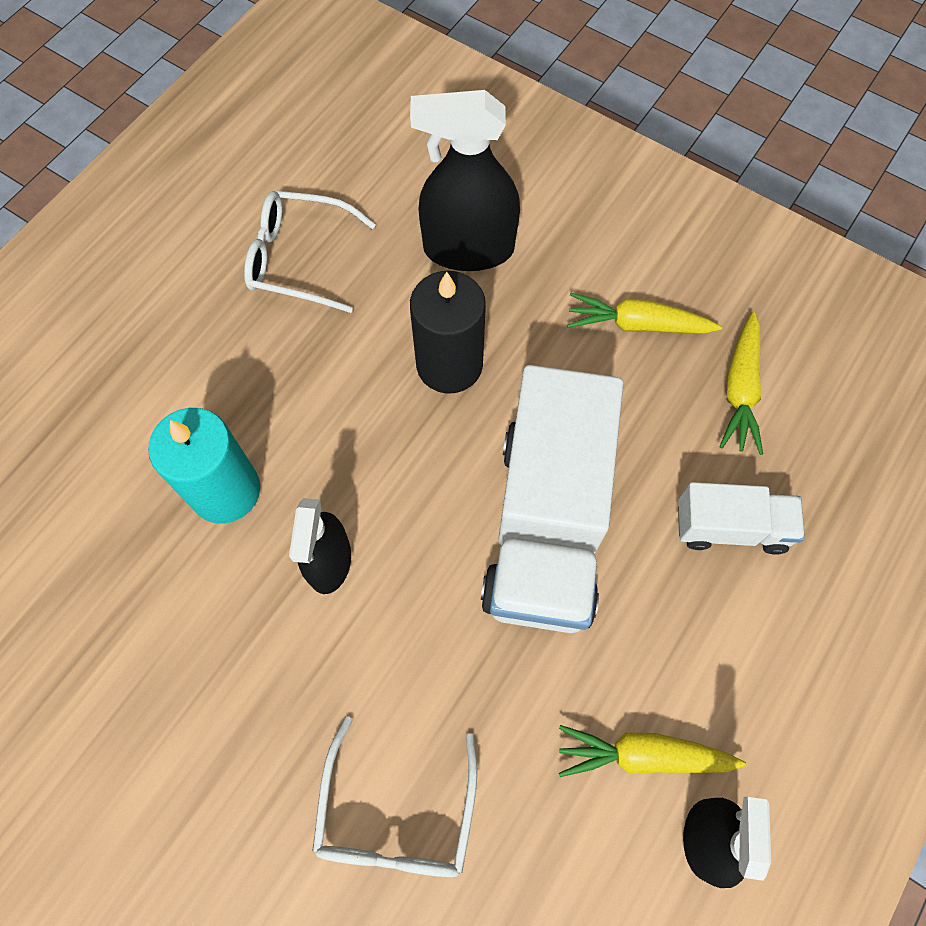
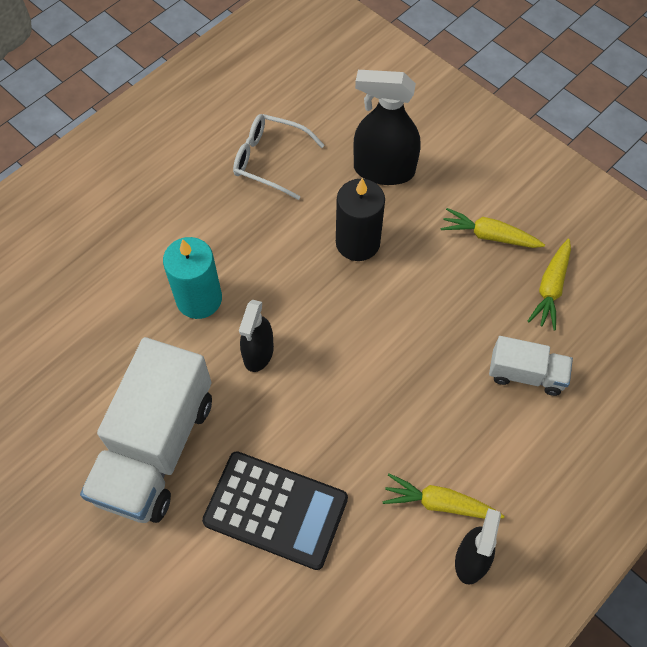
camera: 10 degrees right, 5 degrees down
white glasses [312,716,477,877] -> black calculator [202,451,348,570]
white truck [481,365,623,633] -> white truck moved to [80,337,212,523]

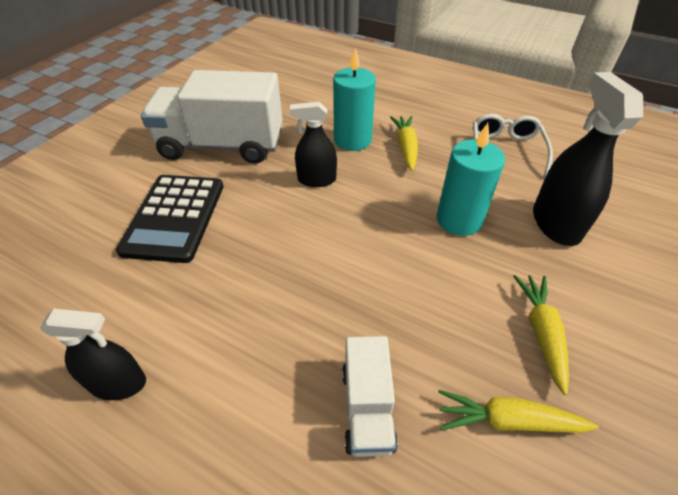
camera: 75 degrees right, 15 degrees down
black candle [336,178,385,261] -> turquoise candle [437,123,505,236]
yellow carrot [382,473,504,519] -> yellow carrot moved to [390,116,418,171]

